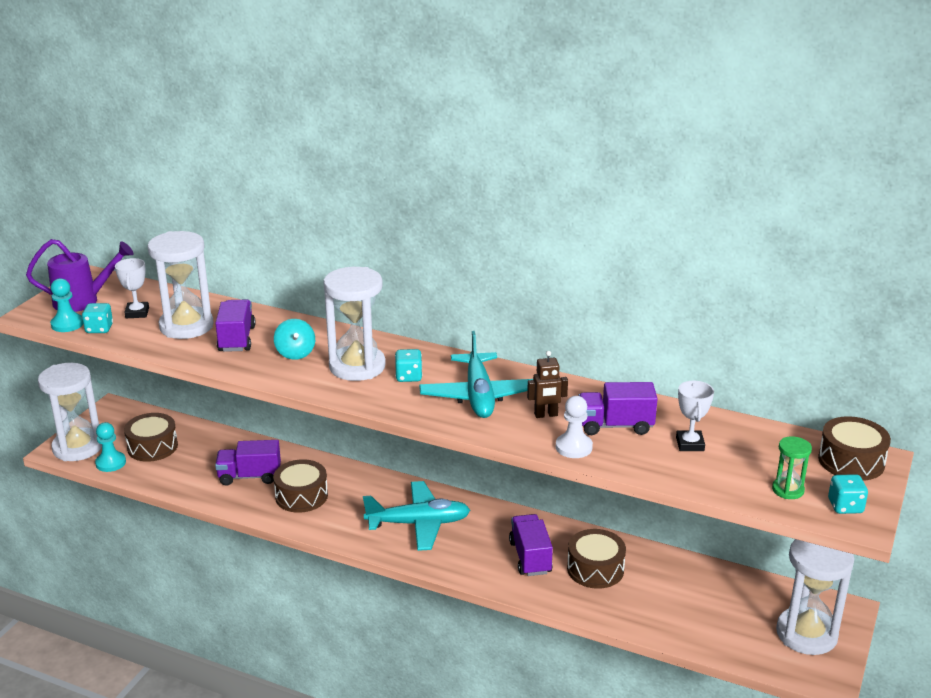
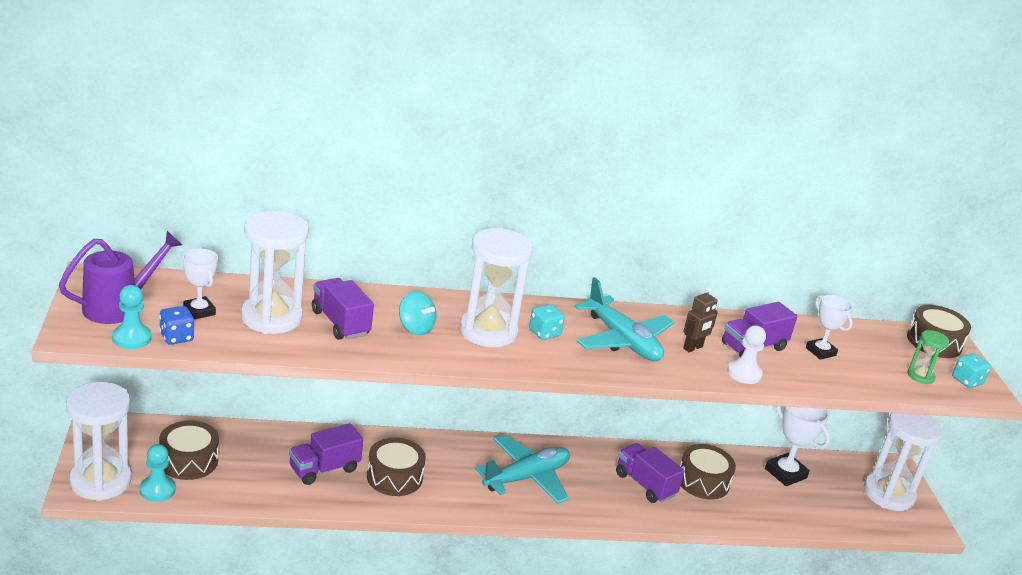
camera: 35 degrees left, 0 degrees up
turquoise dice [82,303,113,333] -> blue dice [159,306,195,345]
none -> white trophy [765,406,830,486]

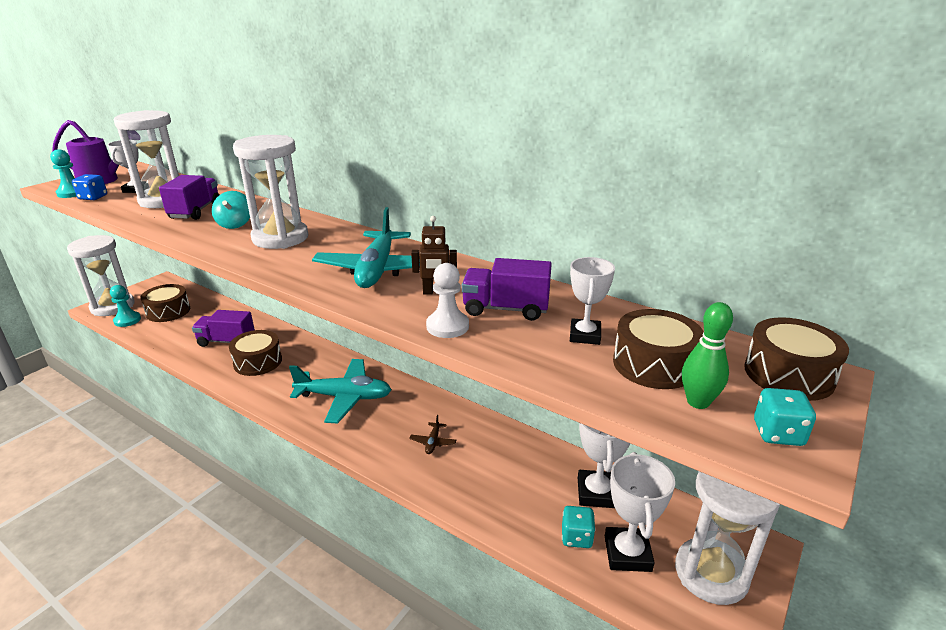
camera: 45 degrees right, 0 degrees up
turquoise dice [529,304,565,340] -> turquoise dice moved to [562,506,595,548]
purple truck [616,443,685,503] -> brown plane [409,415,456,454]
brown drum [680,444,736,500] -> brown drum moved to [613,309,704,389]
green hourglass [907,330,949,384] -> green bowling pin [682,302,733,409]
none -> white trophy [605,452,675,572]

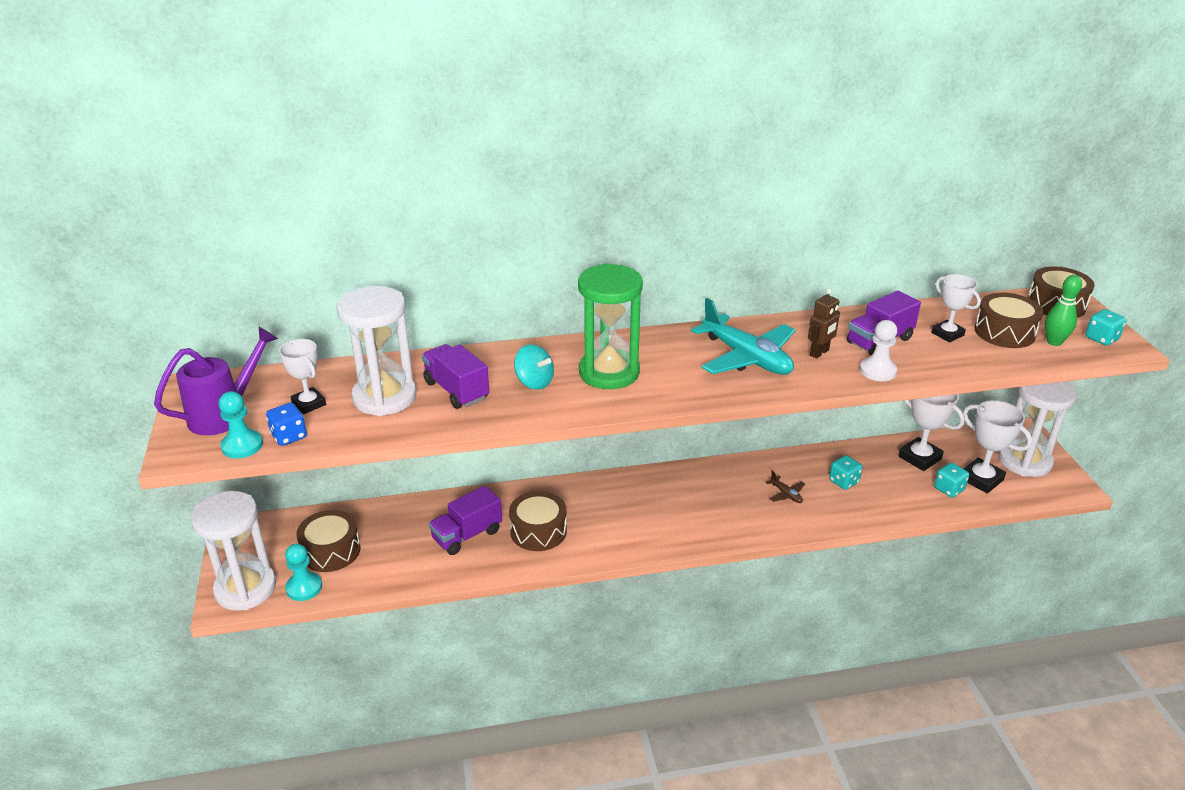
camera: 45 degrees left, 5 degrees up
white hourglass [233,135,308,249] -> green hourglass [578,263,643,389]
turquoise plane [289,359,392,423] -> none
none -> turquoise dice [829,455,863,490]

